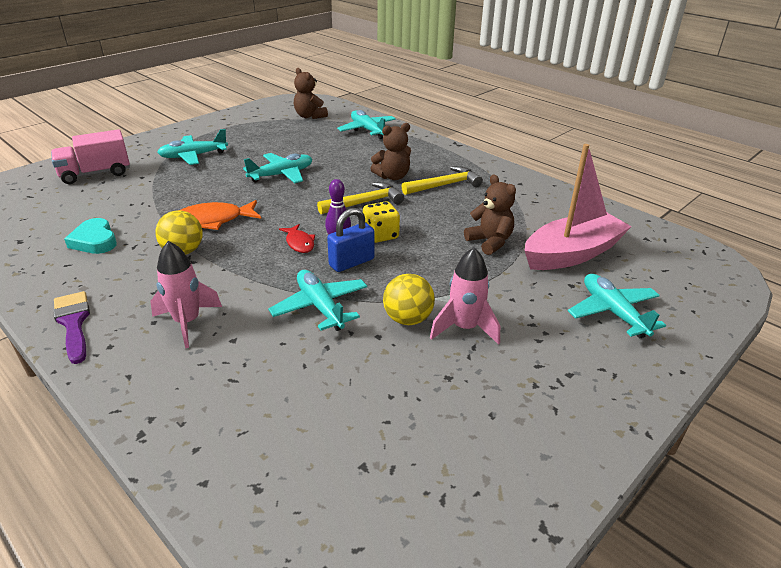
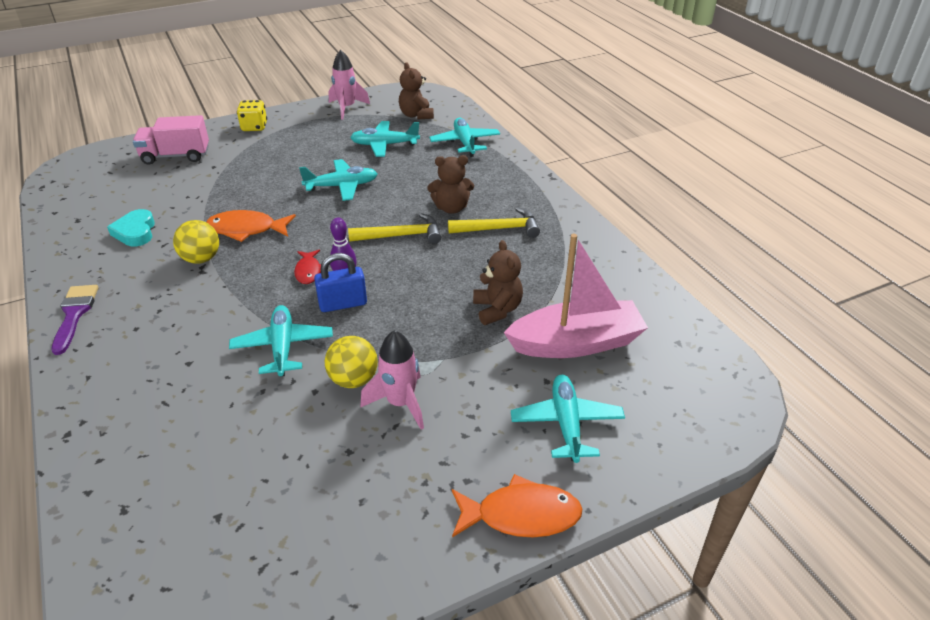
camera: 20 degrees right, 5 degrees up
pink rocket [150,241,222,348] -> pink rocket moved to [329,50,370,119]
turquoise plane [157,129,228,165] -> turquoise plane moved to [350,121,420,157]
yellow dice [363,201,400,243] -> yellow dice moved to [237,100,267,131]
none -> orange fish [452,474,583,537]

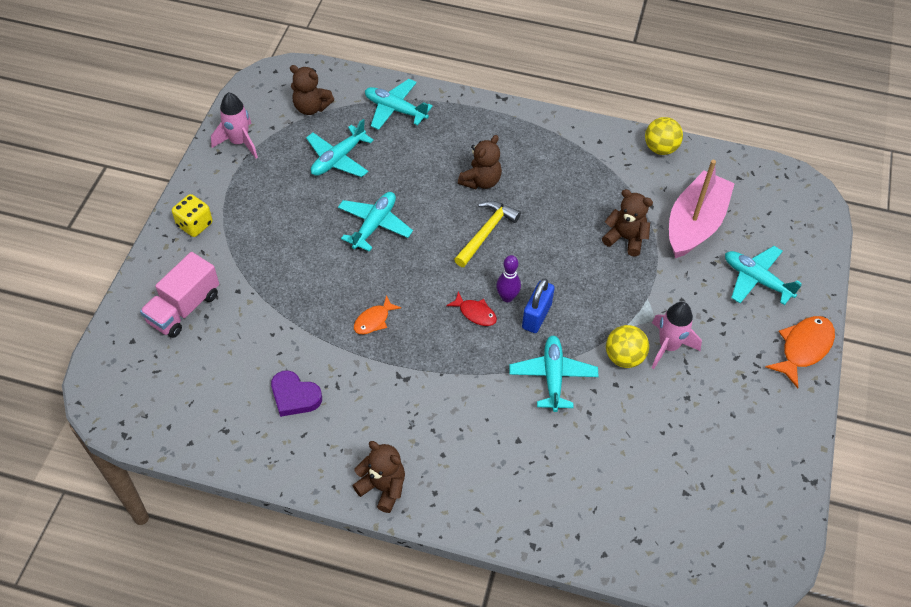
camera: 50 degrees left, 15 degrees up
purple brush [52,285,98,355] -> brown teddy bear [352,441,405,513]
turquoise heart [107,209,155,246] -> purple heart [271,370,322,417]
yellow ball [173,220,219,264] -> yellow ball moved to [645,117,683,155]
orange fish [206,210,296,242] -> orange fish [354,295,401,334], size x0.60
turquoise plane [229,305,333,377] -> turquoise plane turned 60 degrees clockwise [509,336,599,412]
yellow hammer [448,207,540,238] -> none

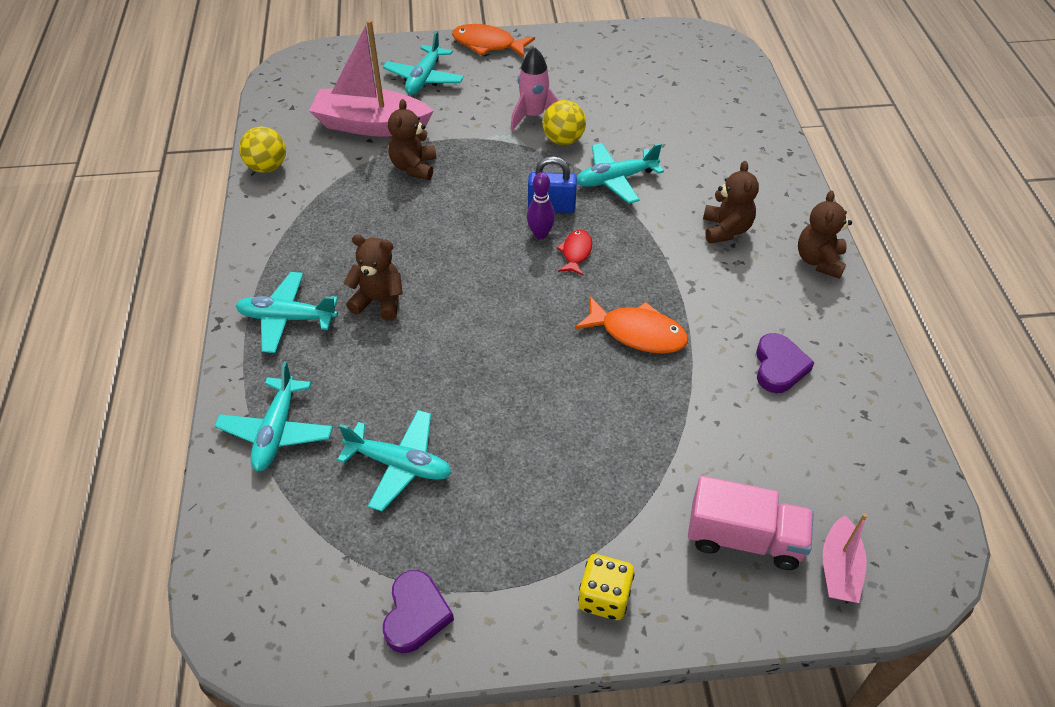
camera: 110 degrees left, 5 degrees down
pink rocket [211,92,258,159] -> purple heart [383,570,454,653]
brown teddy bear [290,65,334,115] -> brown teddy bear moved to [703,161,759,243]
turquoise plane [338,192,413,252] -> turquoise plane moved to [236,272,338,353]
orange fish [354,295,401,334] -> orange fish [575,296,688,353], size x1.68
yellow hammer [454,201,521,267] -> none
none -> pink boat [823,513,867,603]

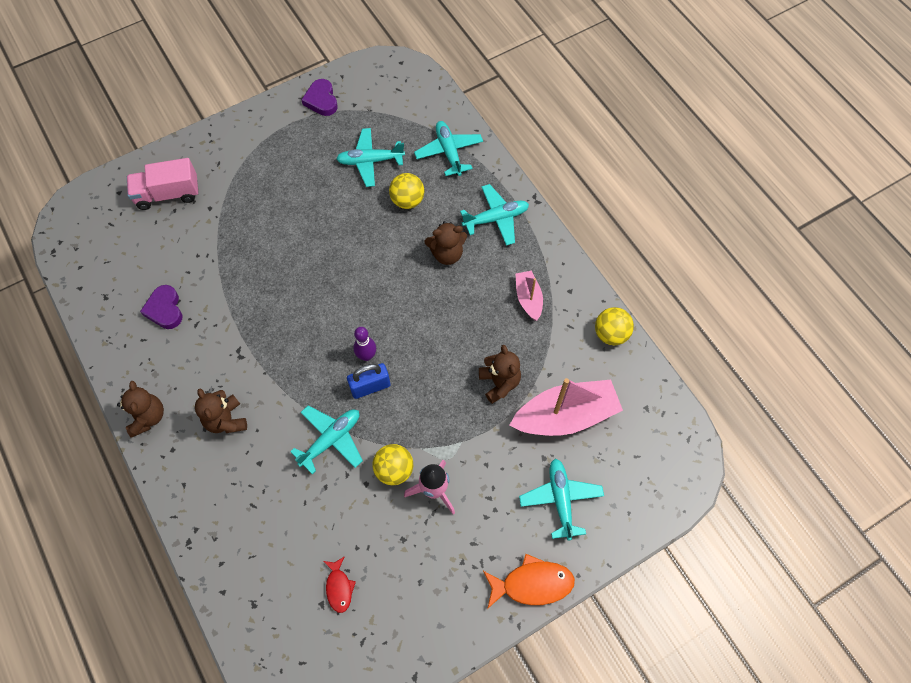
camera: 155 degrees right, 15 degrees up
red fish [556,230,592,276] -> red fish moved to [324,556,356,613]
orange fish [575,296,688,353] -> none
yellow dice [578,554,635,620] -> none
pink boat [823,513,867,603] -> pink boat moved to [515,271,543,321]
none -> yellow ball [389,173,424,209]

